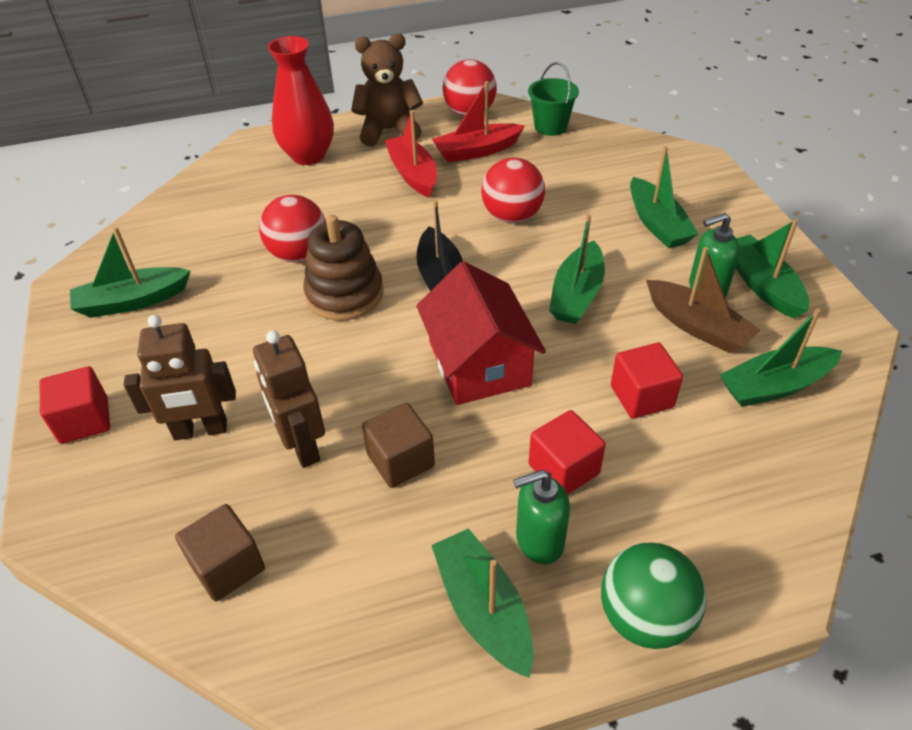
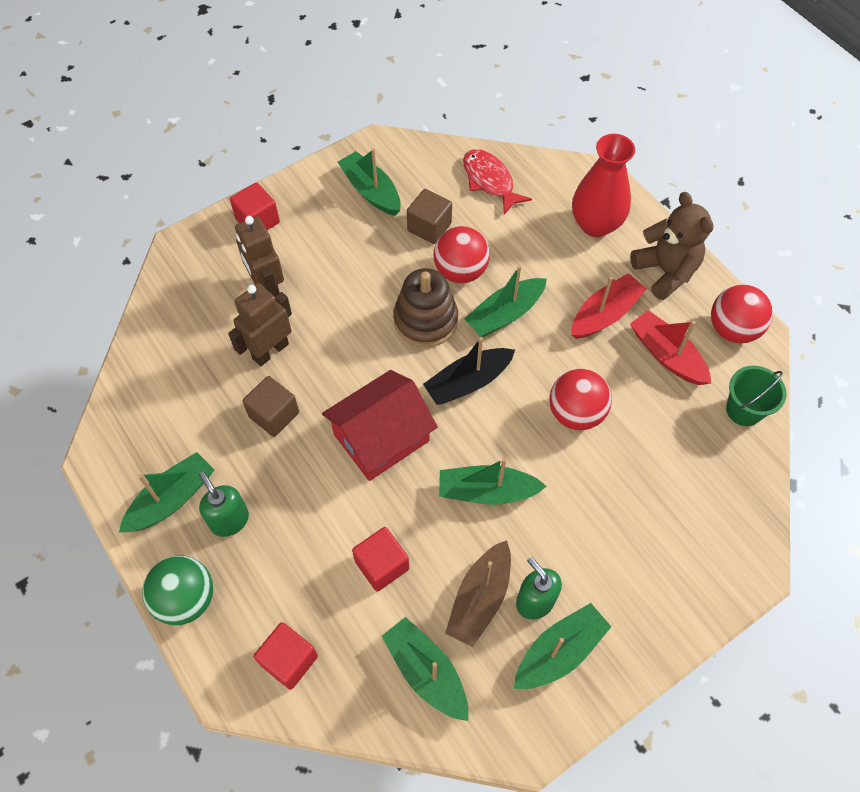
camera: 70 degrees right, 15 degrees up
brown cube [175,504,265,601] -> brown cube moved to [407,189,452,244]
red cube [529,410,606,495] -> red cube moved to [254,622,318,690]
green boat [630,146,698,249] -> green boat moved to [464,265,547,337]
none -> red fish [463,149,532,215]

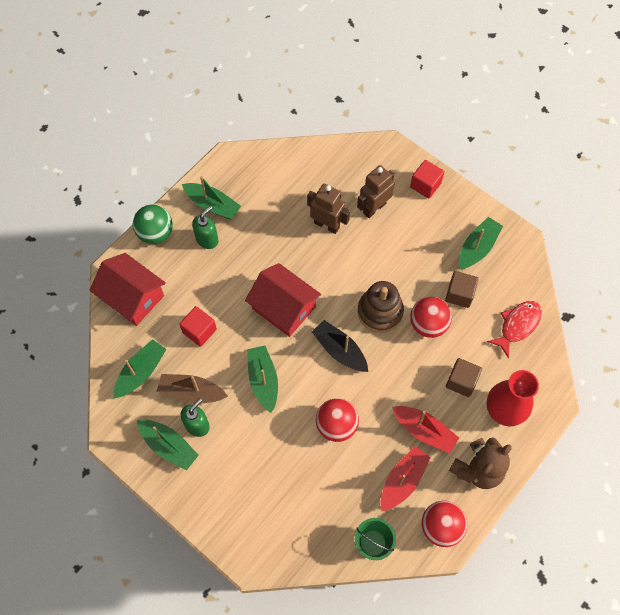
camera: 75 degrees right, 5 degrees up
brown cube [242,376,299,437] -> brown cube moved to [446,358,482,397]
red cube [254,622,318,690] -> red house [90,253,166,326]
green boat [464,265,547,337] -> none

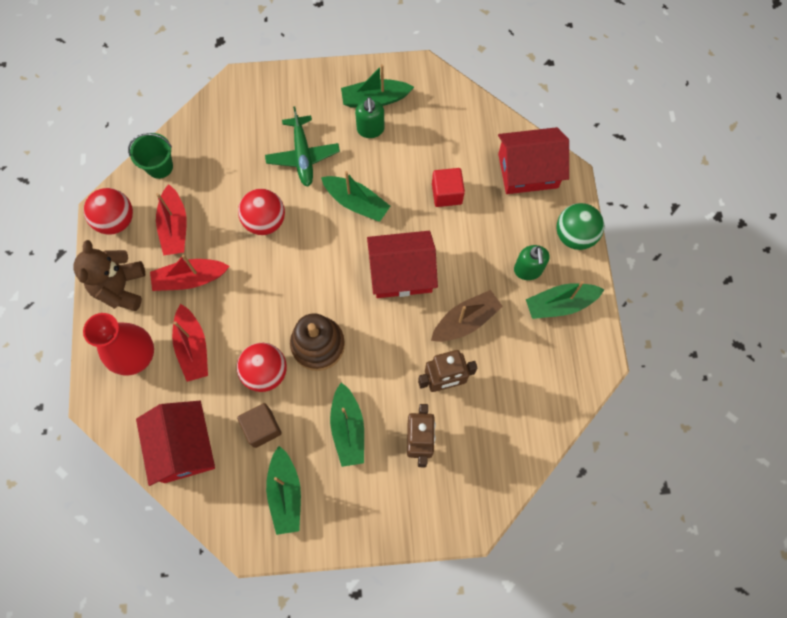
camera: 135 degrees right, 5 degrees up
green boat [114,339,167,398] -> green boat moved to [330,382,364,467]
brown boat [157,374,228,403] -> brown boat moved to [431,290,503,342]
black boat [312,320,368,372] -> none
red cube [410,160,444,198] -> none
brown cube [446,358,482,397] -> red boat [172,304,208,382]
red fish [487,301,542,358] -> red house [136,401,215,486]
none -> green plane [265,107,340,187]

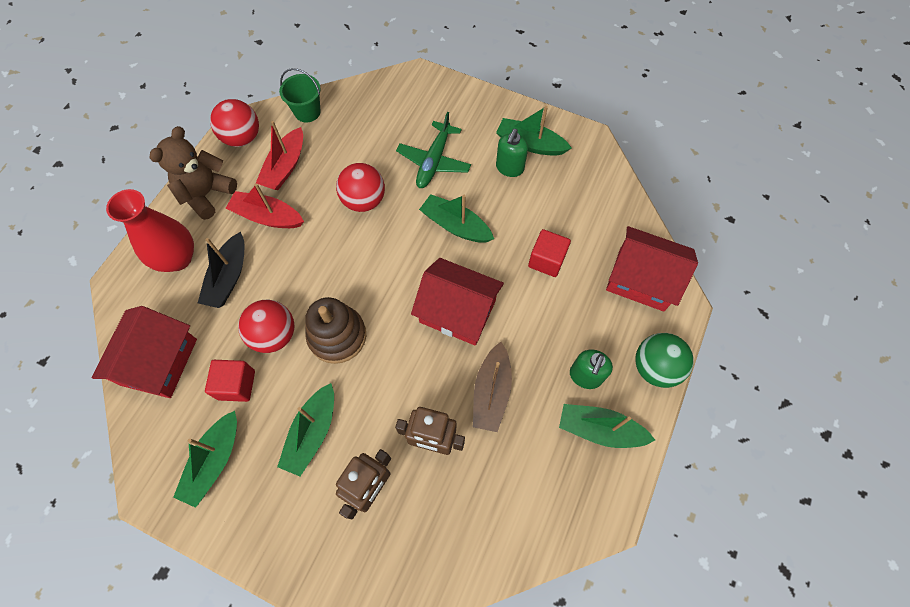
camera: 30 degrees right, 5 degrees down
red boat [172,304,208,382] -> black boat [198,232,244,308]
brown cube [237,403,282,448] -> red cube [205,360,255,402]
green boat [321,171,390,222] -> green boat turned 150 degrees clockwise [419,194,494,243]
brown boat [431,290,503,342] -> brown boat turned 105 degrees clockwise [473,342,512,432]

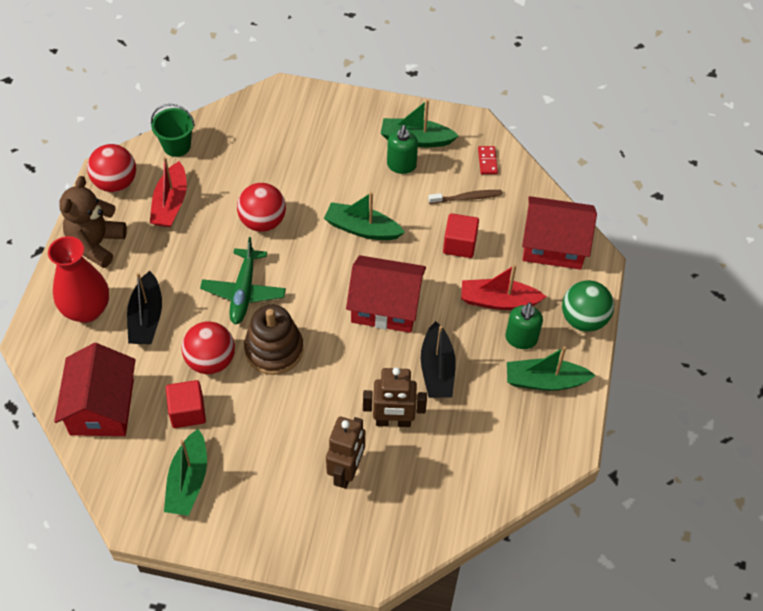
camera: 15 degrees left, 10 degrees down
red boat [226,183,304,228] -> red boat moved to [461,264,546,310]
green boat [277,383,334,476] -> none
green plane [396,112,471,188] -> green plane moved to [200,237,286,324]
brown boat [473,342,512,432] -> black boat [421,321,456,398]
none -> brown toothbrush [428,190,502,204]
none -> red domino [478,146,498,174]

